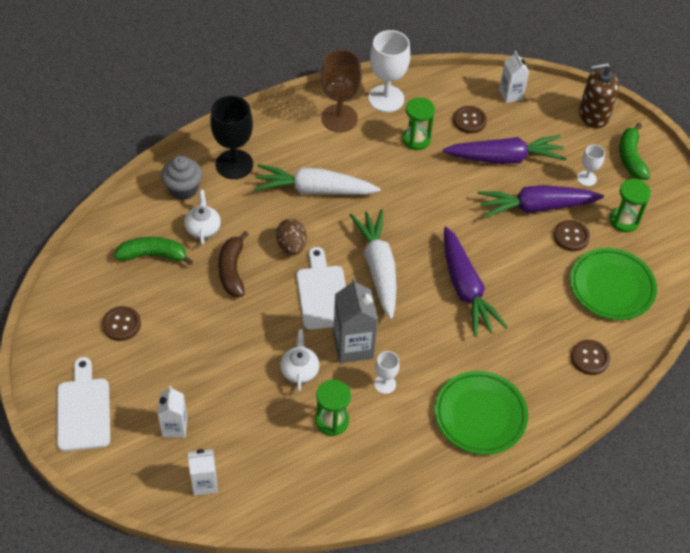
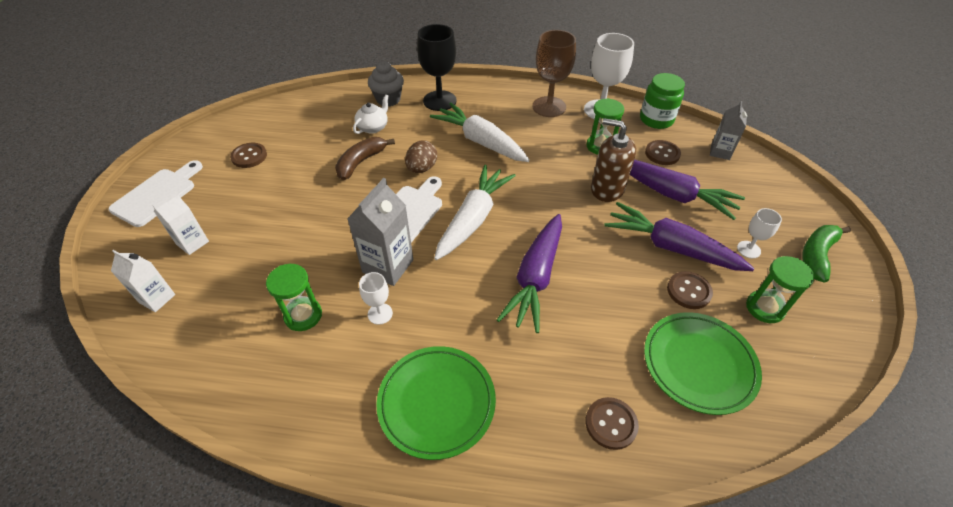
camera: 40 degrees right, 5 degrees down
green banana [114,237,193,265] -> none
white teapot [280,329,319,392] -> none
white carton [499,51,529,103] -> grey carton [710,101,747,160]
brown soap dispenser [579,62,619,128] -> brown soap dispenser moved to [591,118,636,202]
none -> green jar [640,73,685,129]

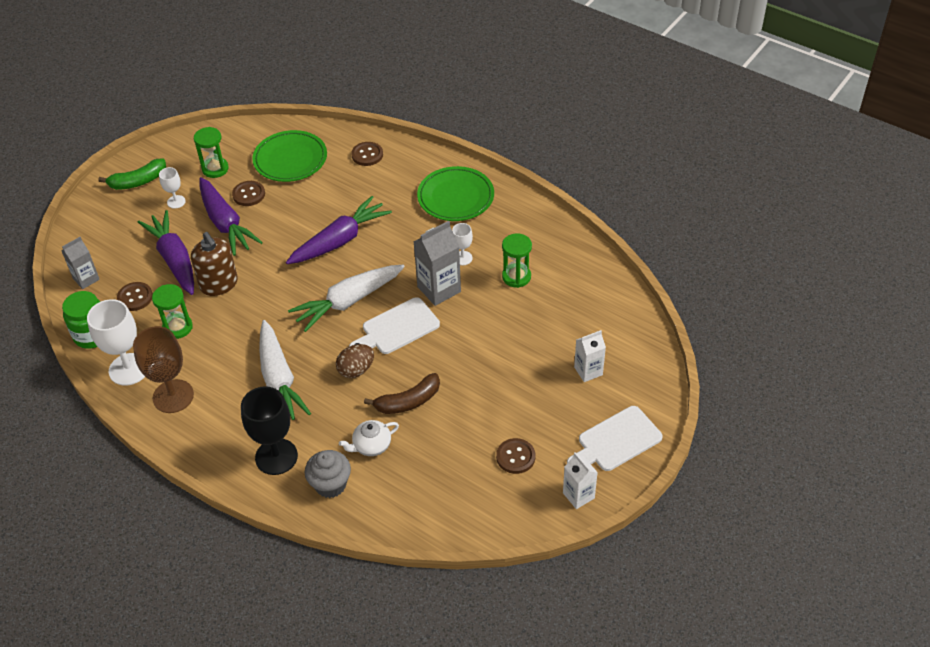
camera: 150 degrees left, 0 degrees up
white carton [111,250,175,312] -> white carton moved to [563,452,598,509]

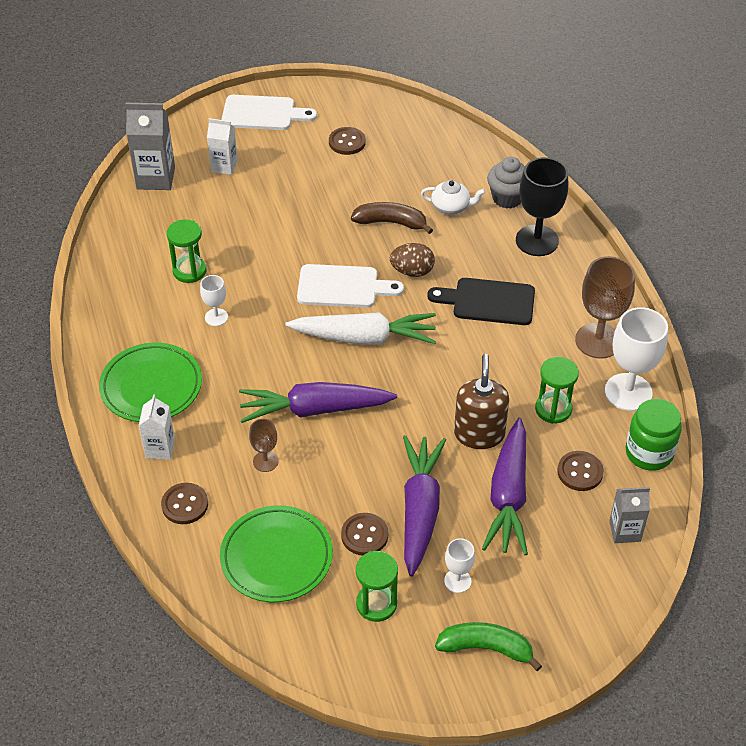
camera: 145 degrees left, 0 degrees up
white carrot [259,320,311,420] -> black cutting board [427,278,535,325]
grey carton [414,221,461,306] -> grey carton moved to [126,103,175,190]
white carton [563,452,598,509] -> white carton moved to [139,394,175,460]
none -> brown goblet [249,419,278,472]

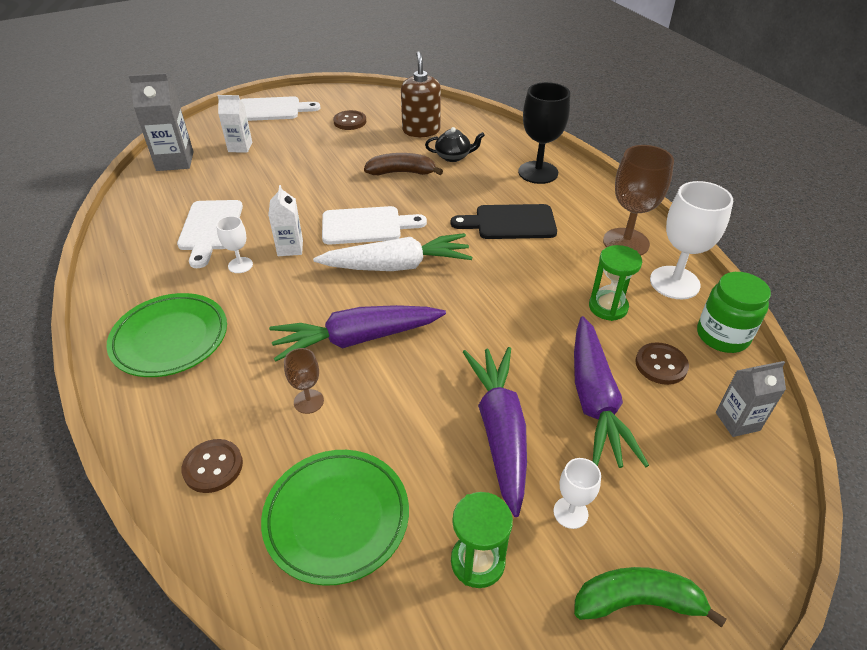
camera: 10 degrees left, 5 degrees down
white carton [139,394,175,460] -> white carton moved to [268,185,303,256]
green hourglass [167,219,206,283] -> white cutting board [177,200,243,268]
brown button [341,513,388,556] -> none
brown egg [390,243,435,277] -> none
white teapot [421,180,486,215] -> black teapot [425,127,485,162]
brown soap dispenser [454,354,509,449] -> brown soap dispenser moved to [401,51,441,137]
grey cupcake [487,157,525,209] -> none

